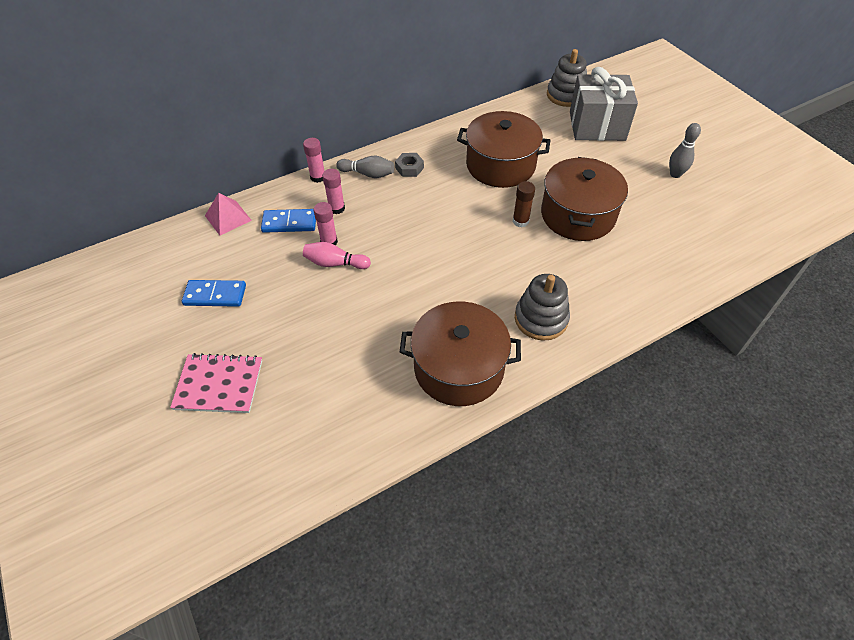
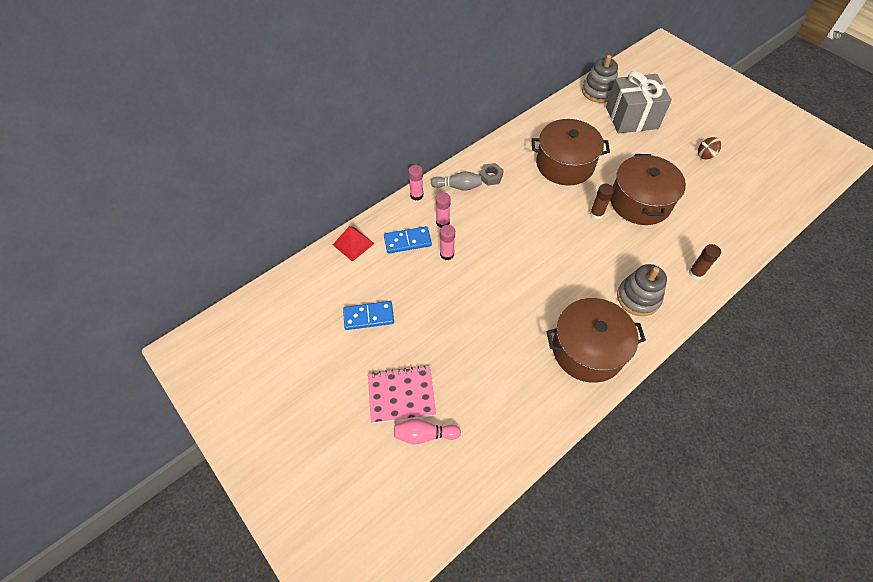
camera: 10 degrees left, 5 degrees up
pink pyramid [205,193,252,235] -> red pyramid [332,226,375,262]
pink bowling pin [303,242,371,269] -> pink bowling pin moved to [394,419,461,445]
grey bowling pin [669,123,701,178] -> brown spinning top [698,137,721,159]
none -> brown glue stick [689,244,721,279]

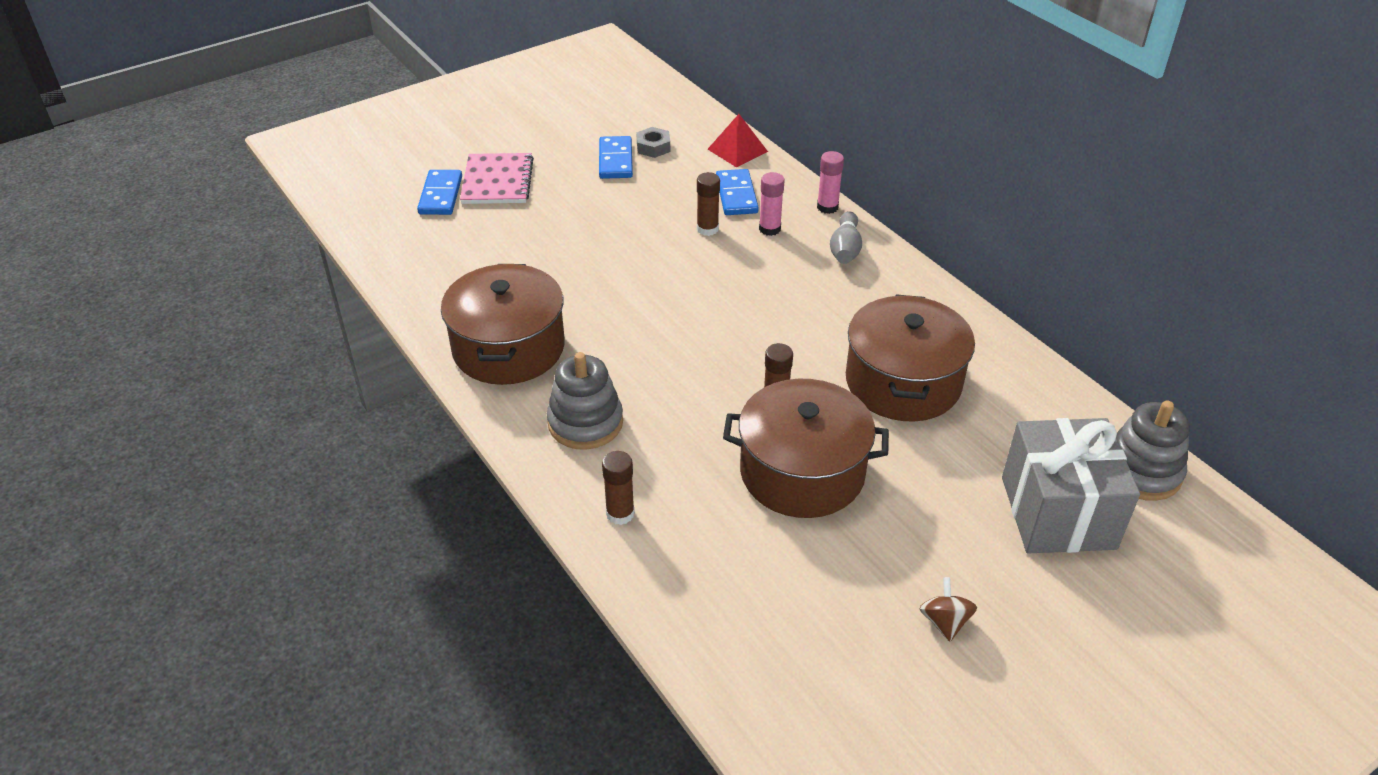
camera: 95 degrees right, 15 degrees down
pink bowling pin [394,419,461,445] -> blue domino [417,170,462,215]
pink glue stick [440,225,455,260] -> brown glue stick [697,172,720,236]
grey nut [480,163,504,186] -> grey nut moved to [636,127,670,158]

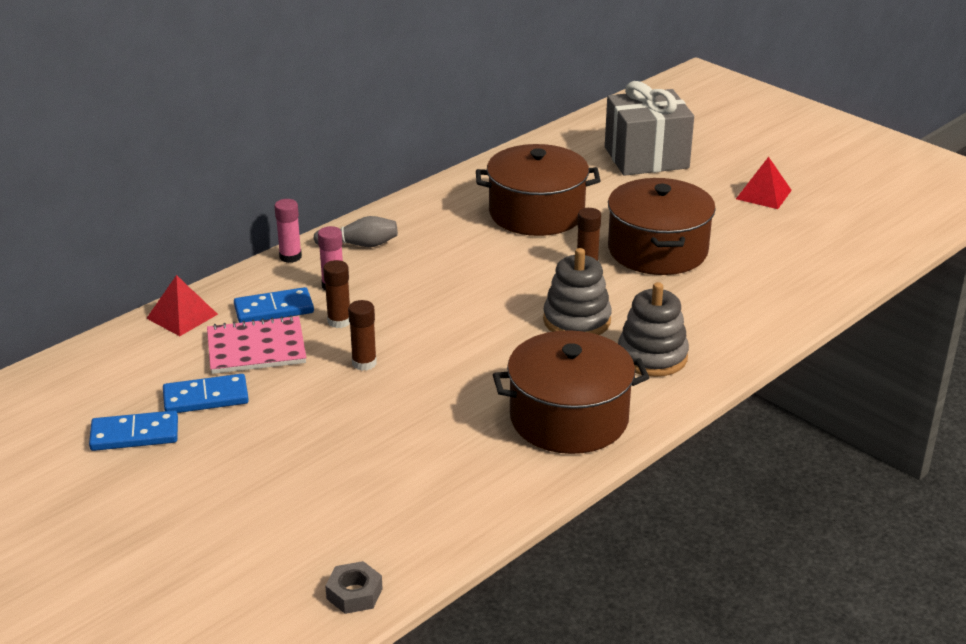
camera: 100 degrees left, 10 degrees down
blue domino [417,170,462,215] -> blue domino moved to [89,410,178,451]
pink notebook [460,153,534,204] -> pink notebook moved to [207,315,306,374]
brown glue stick [602,451,635,525] -> brown glue stick moved to [348,300,377,371]
grey nut [636,127,670,158] -> grey nut moved to [325,561,383,614]
brown spinning top [919,577,977,642] -> red pyramid [736,157,792,209]
grey stacking toy [1116,401,1190,501] -> grey stacking toy moved to [543,248,612,335]

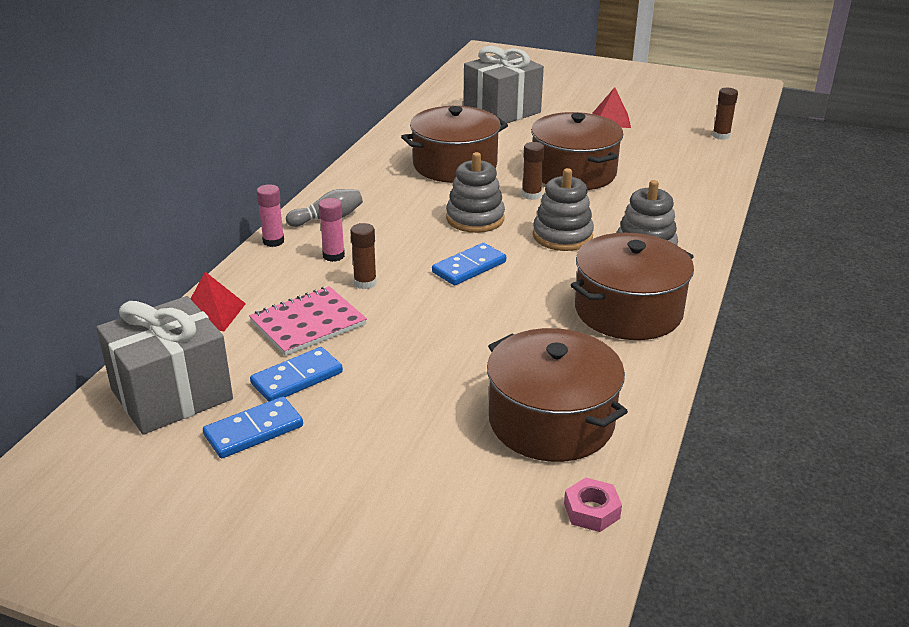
camera: 25 degrees left, 0 degrees up
blue domino [234,287,314,323] -> blue domino moved to [432,243,506,285]
grey nut [325,561,383,614] -> pink nut [564,477,622,532]
brown glue stick [348,300,377,371] -> brown glue stick moved to [712,88,738,140]
none -> grey gift [96,296,233,435]
none -> grey stacking toy [446,152,505,233]
none -> brown pot [487,328,628,462]

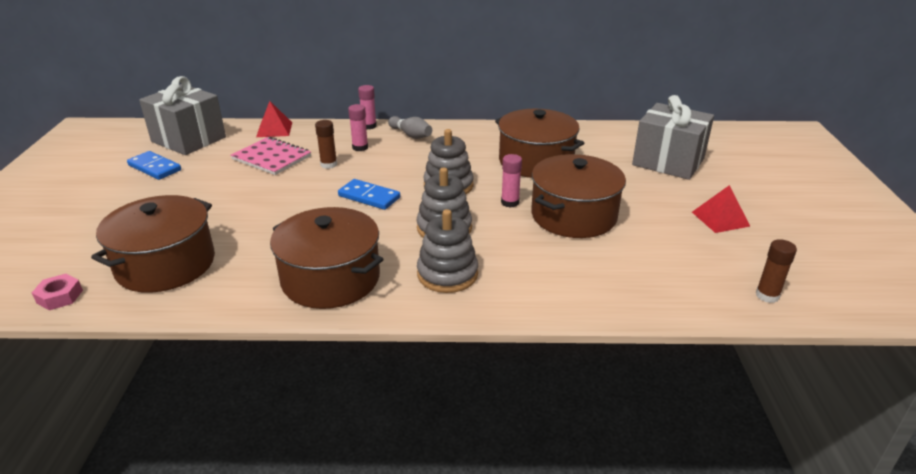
camera: 70 degrees right, 0 degrees up
blue domino [250,347,343,402] -> none
brown glue stick [522,142,545,200] -> pink glue stick [501,154,522,207]

